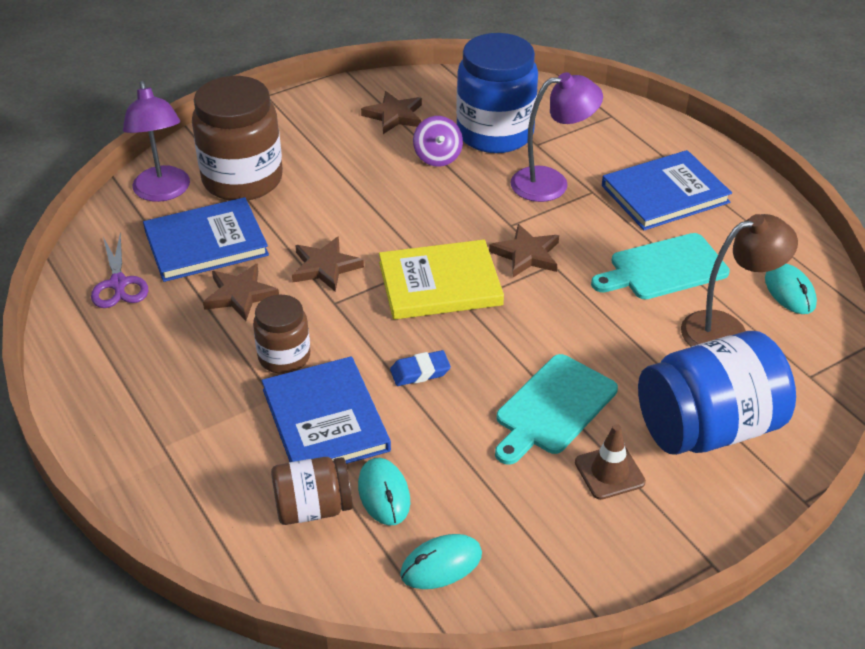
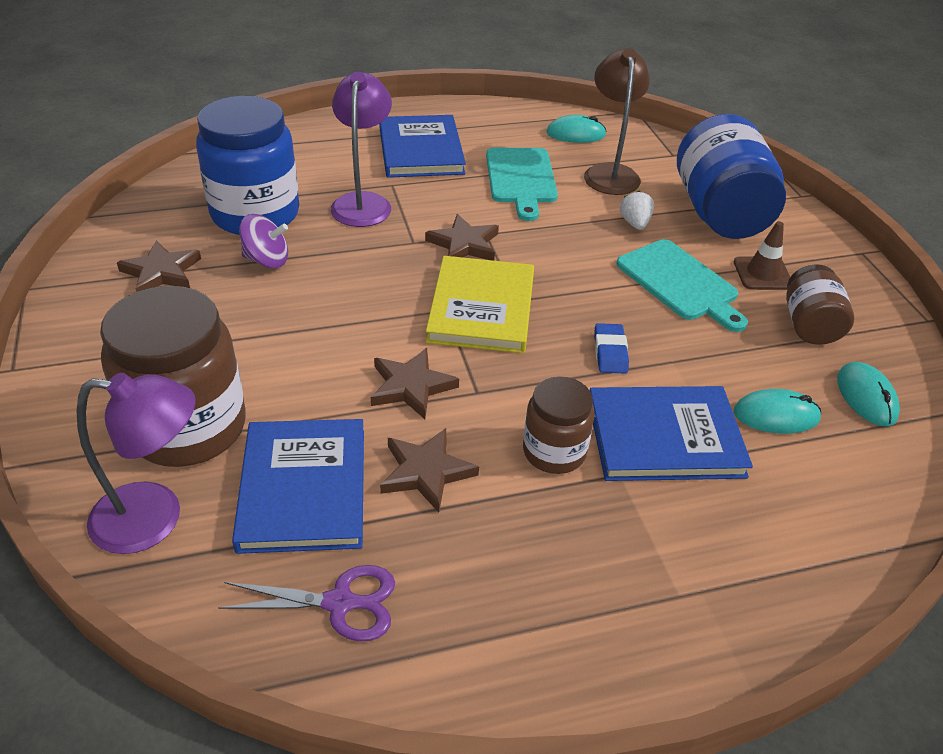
camera: 75 degrees left, 0 degrees up
brown jar [271,457,353,525] -> brown jar moved to [786,264,854,345]
none -> white strawberry [620,191,654,230]

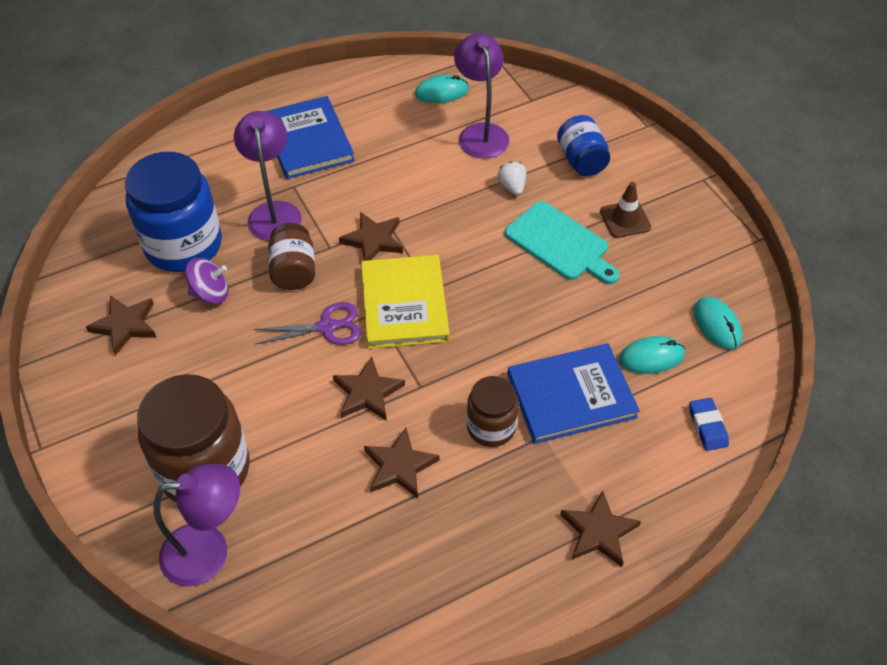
camera: 10 degrees left, 10 degrees up
purple scissors [218,565,395,641] -> purple scissors moved to [254,302,361,345]
blue book [232,419,364,554] -> none
turquoise cutting board [486,148,558,221] -> none
brown lamp [584,48,650,195] -> purple lamp [454,33,509,158]
blue eraser [594,323,629,374] -> blue eraser moved to [689,398,729,451]
blue jar [677,114,786,239] -> blue jar [557,115,610,176], size x0.55
brown jar [786,264,854,345] -> brown jar moved to [268,223,315,290]
none -> brown star [560,490,641,567]

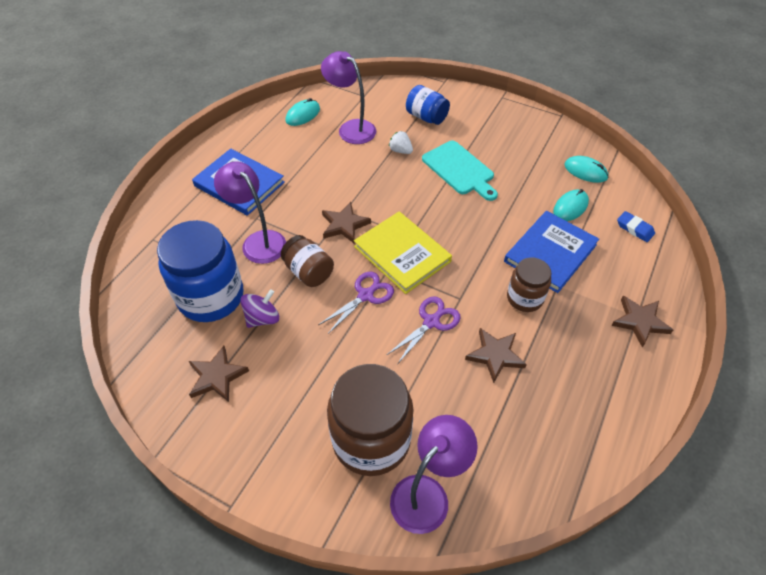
camera: 35 degrees left, 0 degrees up
brown star [333,357,405,421] -> purple scissors [387,297,461,363]
turquoise cutting board [505,201,619,284] -> turquoise cutting board turned 45 degrees clockwise [422,141,498,201]
brown traffic cone [600,182,651,238] -> none

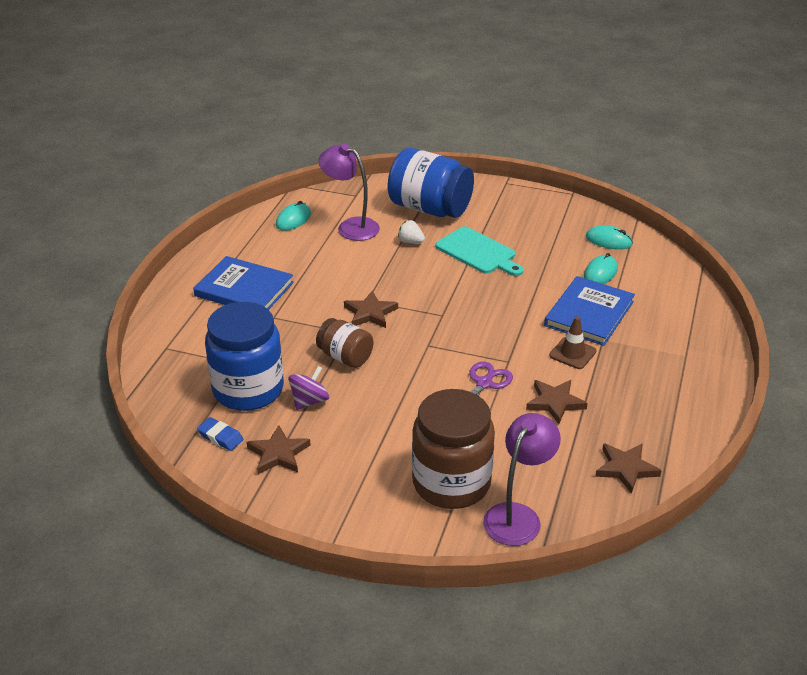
camera: 10 degrees left, 15 degrees down
purple lamp [214,161,286,264] -> none
purple scissors [318,272,394,334] -> none
yellow book [354,212,452,294] -> none
blue jar [406,85,450,125] -> blue jar [388,148,474,218], size x1.81
brown jar [507,258,552,312] -> brown traffic cone [549,316,597,369]
brown star [611,296,673,347] -> brown star moved to [595,443,662,494]
blue eraser [617,211,655,242] -> blue eraser moved to [197,417,244,451]

